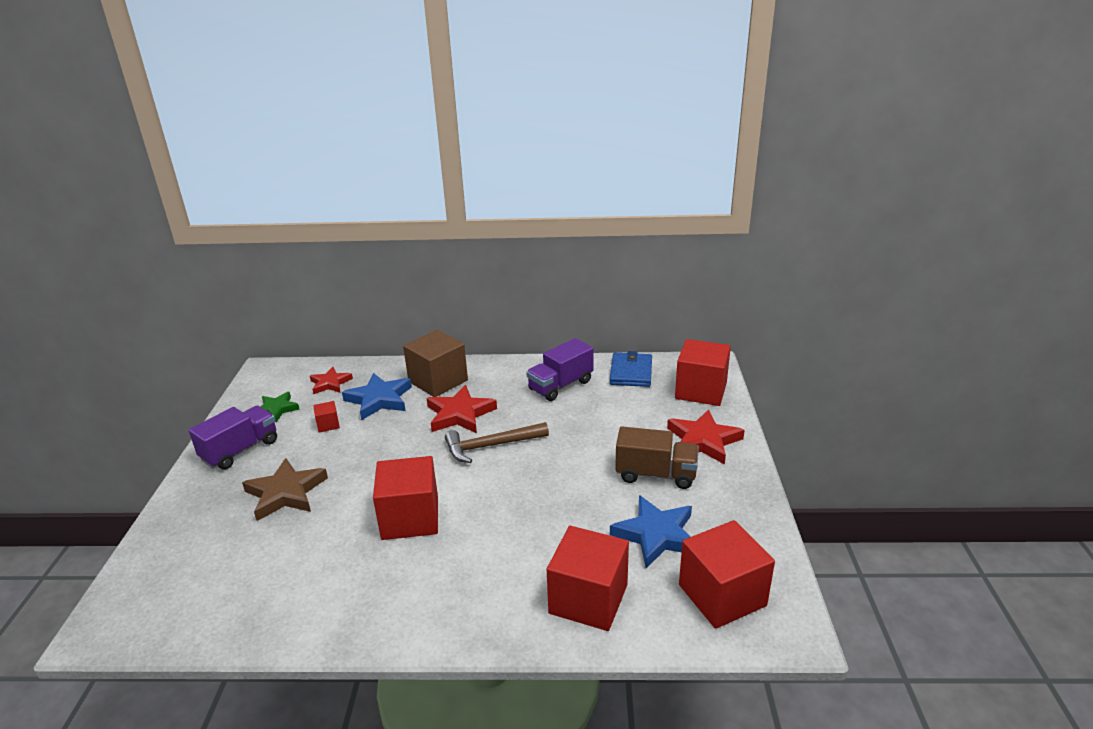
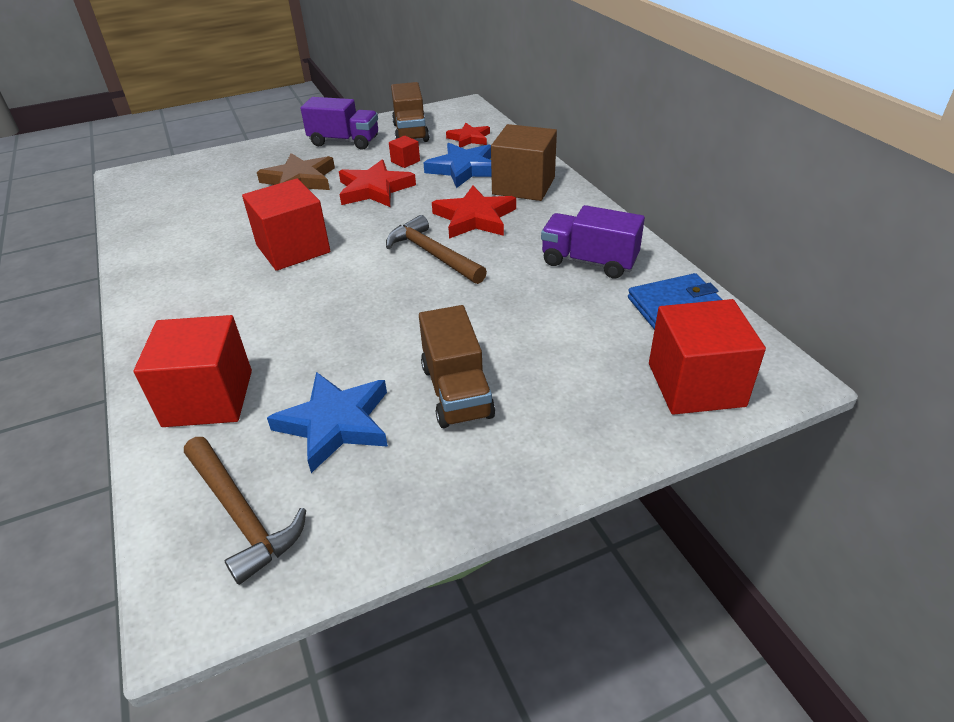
camera: 65 degrees right, 10 degrees up
green star [260,392,300,422] -> brown truck [391,82,429,142]
red star [667,409,745,465] -> red star moved to [339,160,416,207]
red cube [679,520,775,629] -> brown hammer [184,437,306,585]

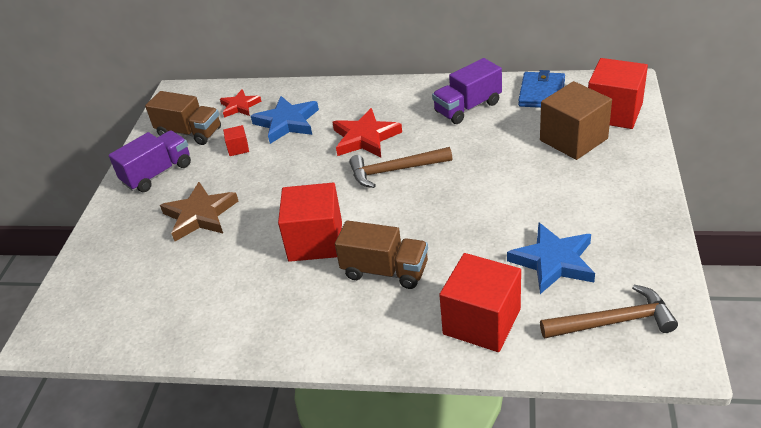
camera: 55 degrees left, 0 degrees up
red star [339,160,416,207] -> none
brown truck [419,305,495,428] -> brown truck moved to [335,220,428,289]
brown cube [491,124,557,201] -> brown cube moved to [540,81,612,160]

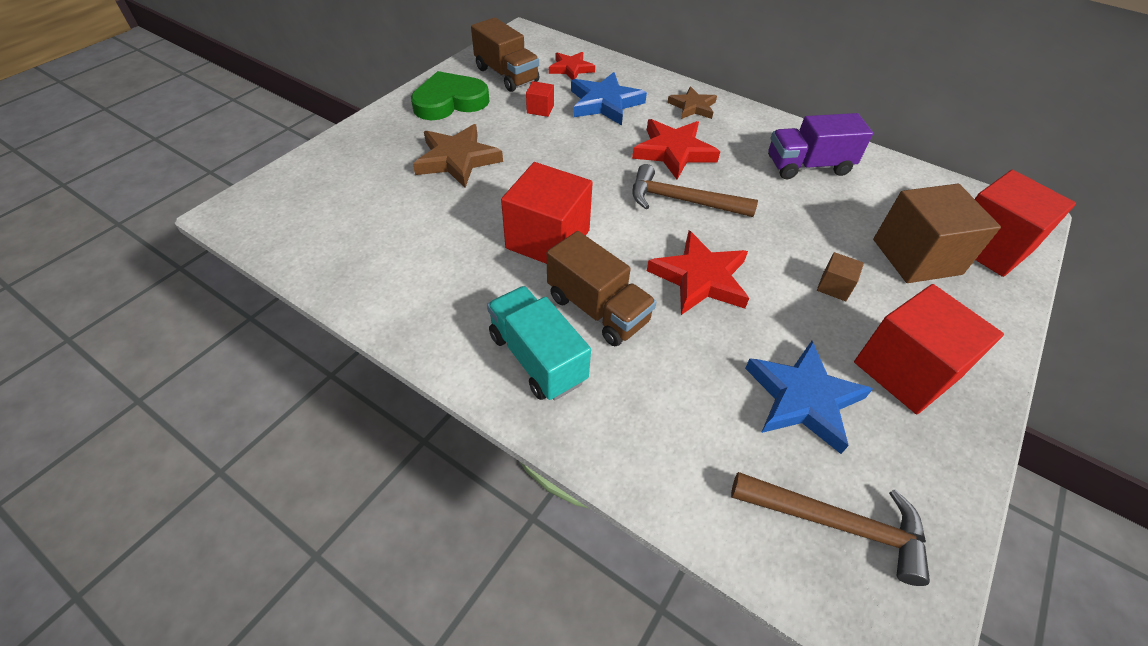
camera: 20 degrees right, 10 degrees up
purple truck [109,130,191,192] -> green heart [411,71,489,120]
red cube [439,253,521,352] -> red cube moved to [854,284,1004,414]
blue wallet [518,70,565,108] -> none
none -> turquoise truck [487,286,591,401]
none -> red star [647,231,749,315]
none -> brown star [667,86,717,119]
none -> brown cube [817,252,864,301]

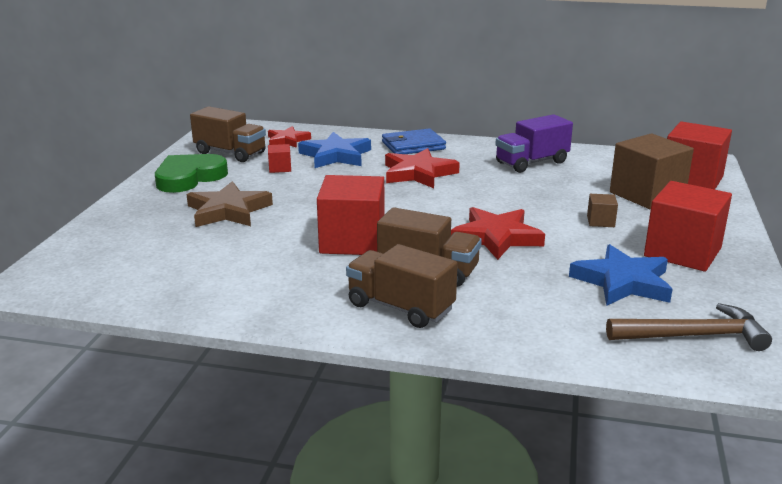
camera: 20 degrees left, 25 degrees down
turquoise truck [487,286,591,401] -> brown truck [346,244,458,328]
brown hammer [632,164,758,217] -> none
brown star [667,86,717,119] -> blue wallet [382,128,446,154]

